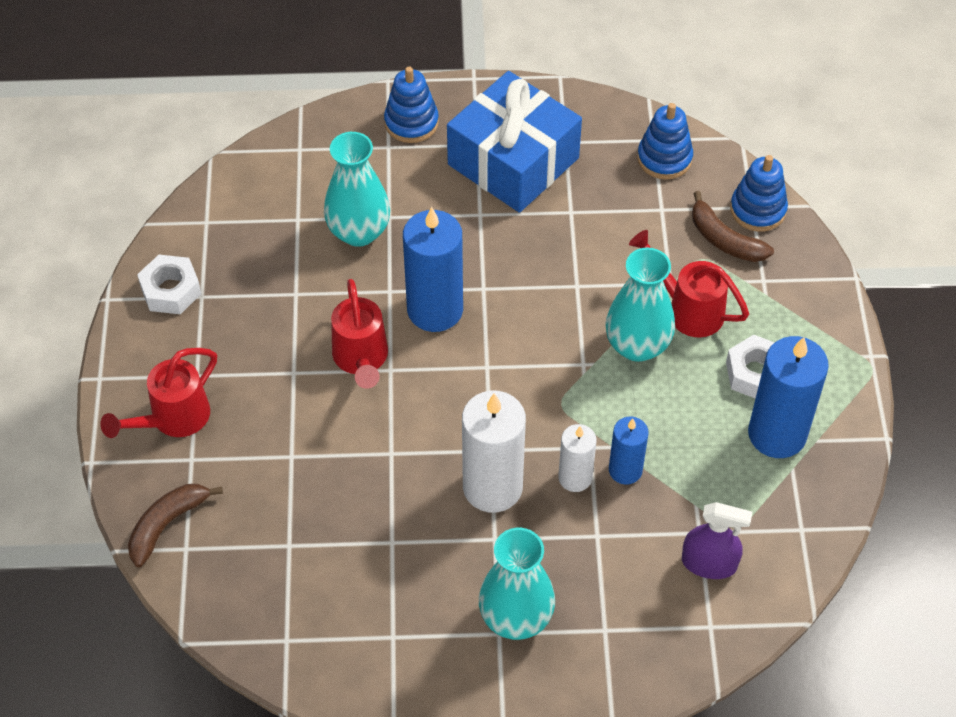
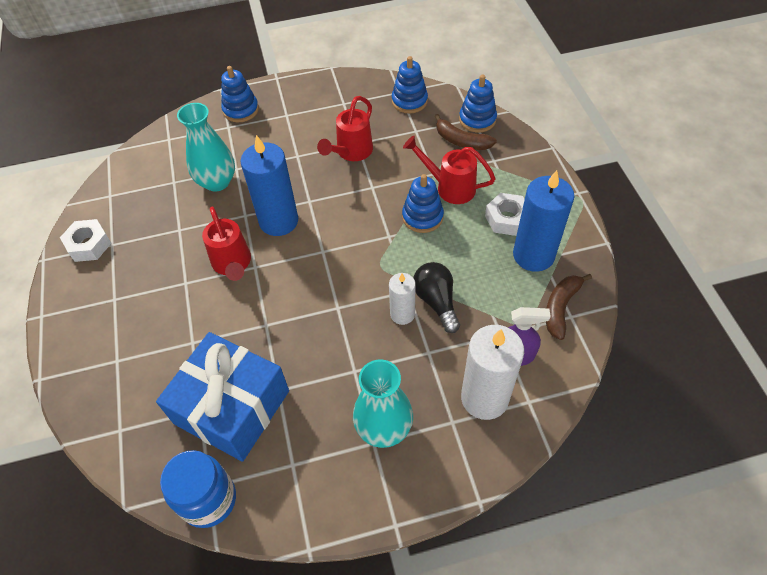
camera: 10 degrees left, 0 degrees up
red watering can [100,348,217,438] -> red watering can moved to [317,96,373,161]
brown banana [128,484,223,567] -> brown banana moved to [546,274,592,340]
blue gift [447,71,582,213] -> blue gift moved to [156,332,289,462]
white candle [462,391,526,513] -> white candle moved to [461,325,524,420]
turquoise vase [605,248,675,362] -> blue stacking toy [402,174,444,233]
blue candle [609,417,649,485] -> black light bulb [413,262,460,333]
none -> blue jar [160,450,236,528]

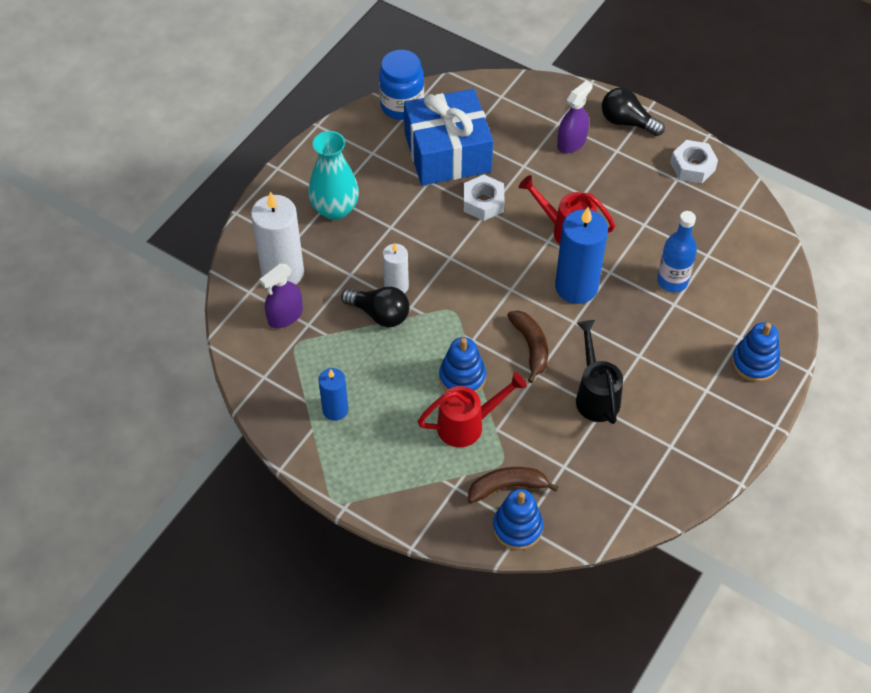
camera: 135 degrees right, 0 degrees up
turquoise vase [177,103,235,192] -> blue bottle [657,211,697,292]
red watering can [317,96,373,161] -> black watering can [576,320,623,424]
blue stacking toy [392,56,428,114] -> none
white nut [485,193,525,236] -> white nut moved to [464,175,505,221]
blue candle [513,170,574,272] -> blue candle [318,368,348,421], size x0.57
brown banana [546,274,592,340] -> brown banana moved to [507,310,548,383]
none -> purple spray bottle [557,81,593,153]
none -> black light bulb [602,88,665,136]

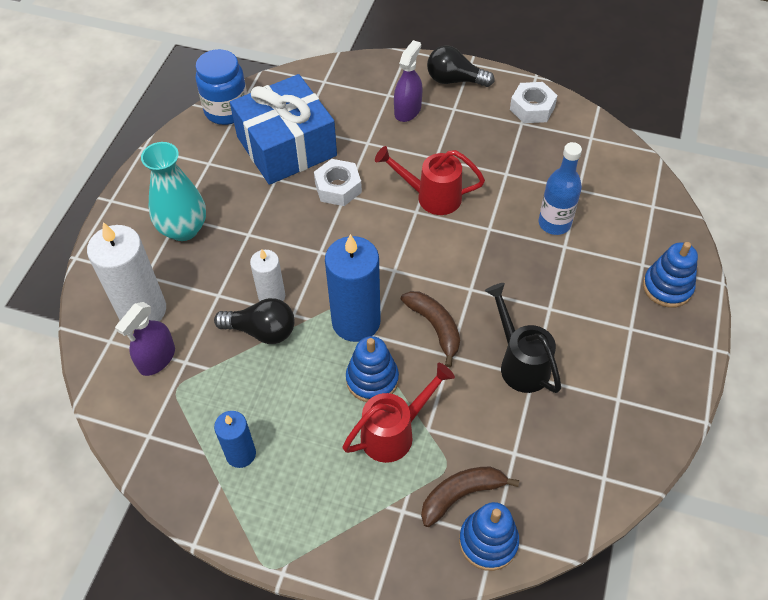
camera: 15 degrees left, 0 degrees up
blue candle [555,207,608,304] -> blue candle moved to [325,234,381,342]

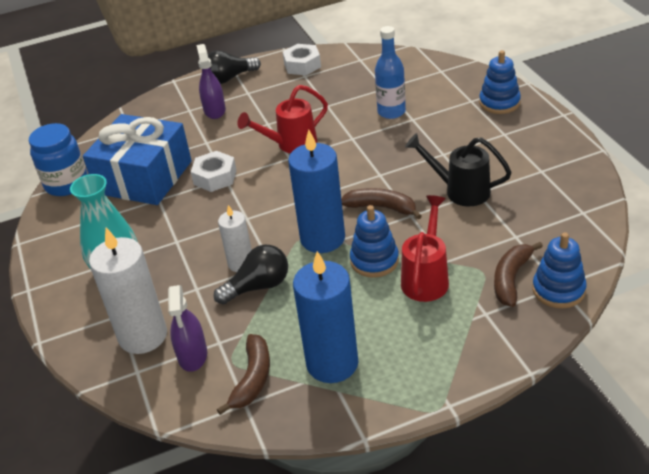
camera: 35 degrees left, 15 degrees down
blue candle [214,411,256,468] -> blue candle [293,251,358,383], size x1.76
none -> brown banana [217,334,270,415]

